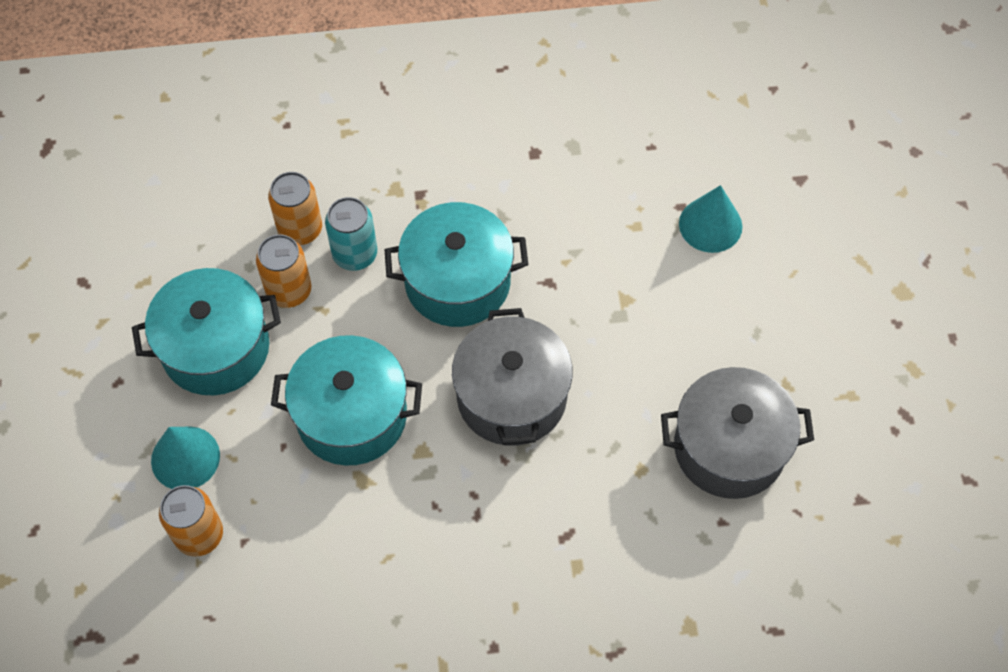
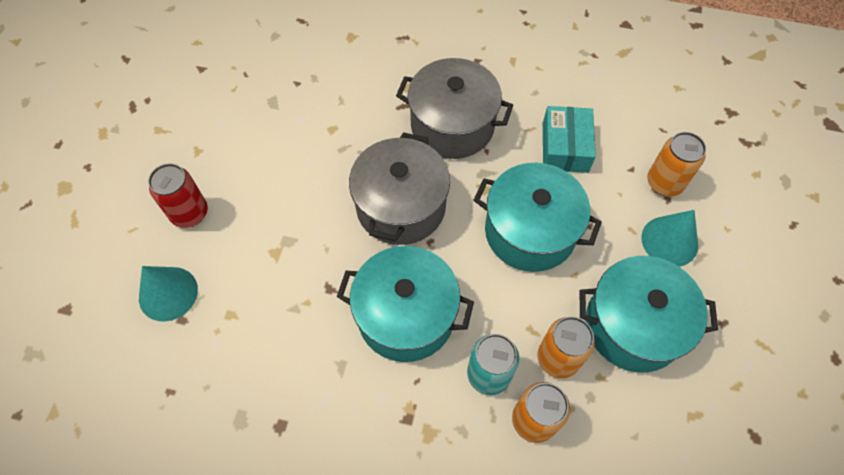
camera: 160 degrees left, 0 degrees up
grey pot [661,367,814,499] -> grey pot moved to [396,58,513,159]
none -> red can [148,163,208,228]
none -> turquoise box [543,106,596,173]

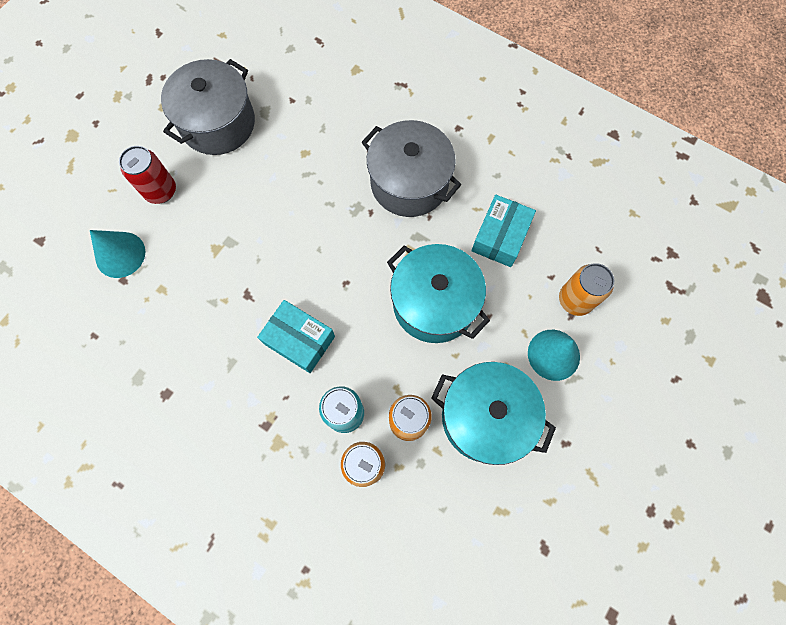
camera: 20 degrees right, 10 degrees up
turquoise pot [337,246,474,362] -> turquoise box [257,300,335,373]
grey pot [349,132,450,245] -> grey pot moved to [161,59,255,155]

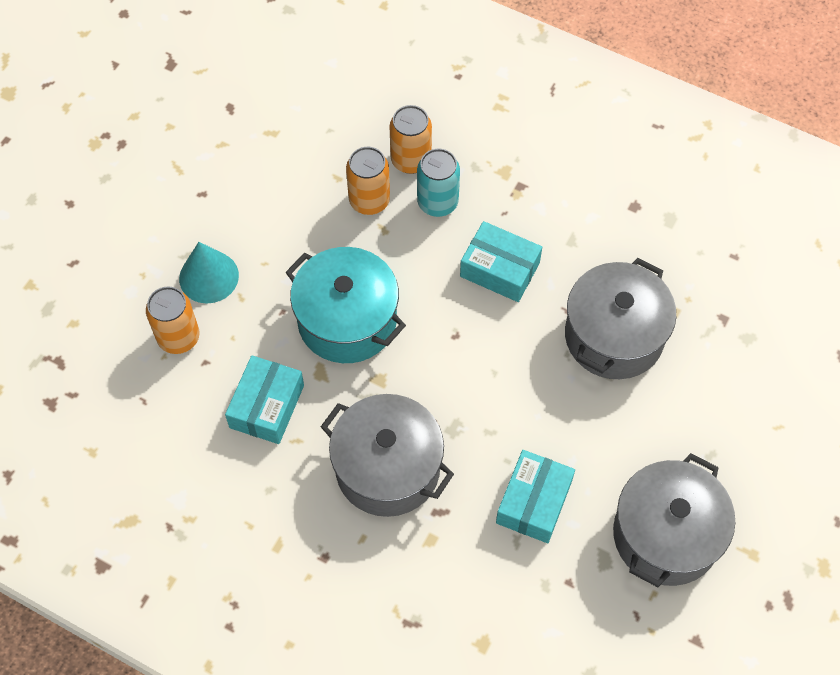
camera: 175 degrees right, 10 degrees down
turquoise cone [90,230,145,278] -> none
red can [119,146,176,204] -> none
turquoise pot [431,362,556,465] -> none
none -> turquoise box [496,450,575,543]
none -> grey pot [565,258,676,379]

